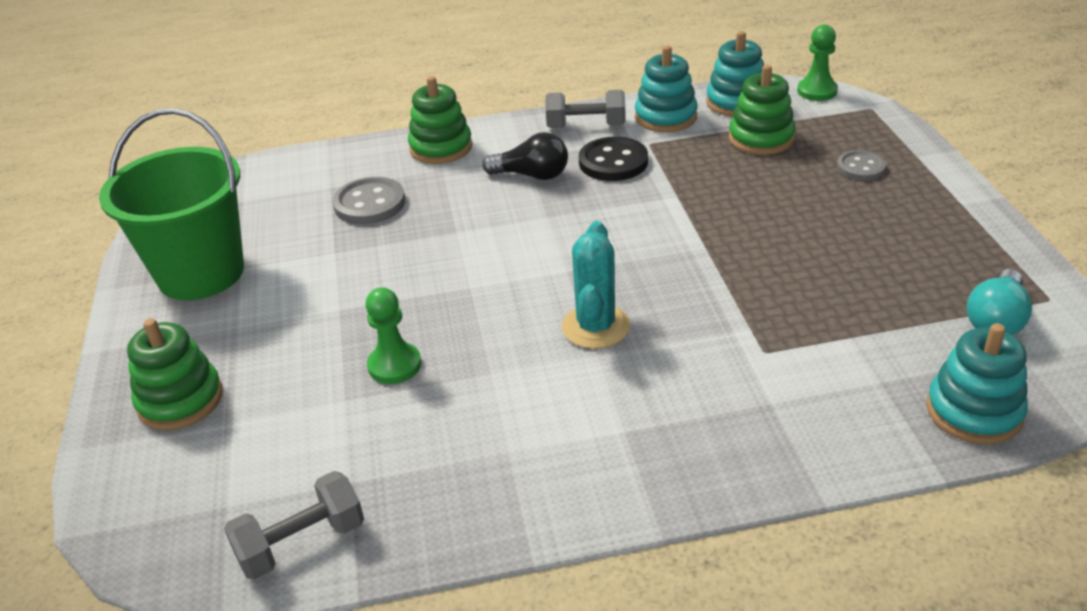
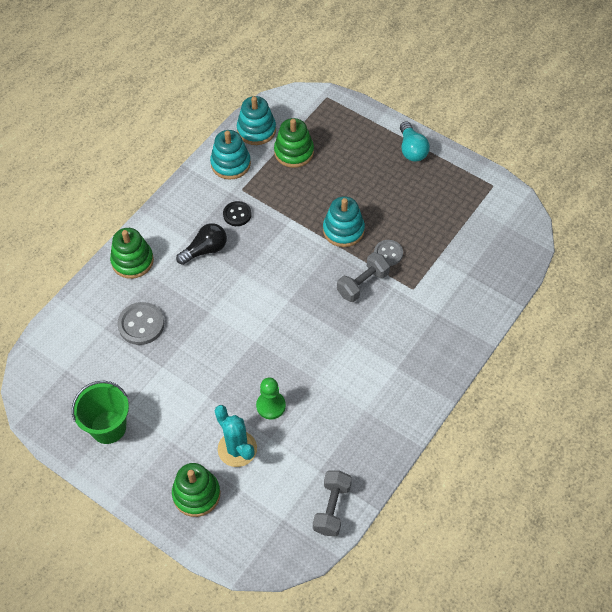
camera: 45 degrees left, 20 degrees up
green bucket [99,108,244,300] -> green bucket [72,381,129,444], size x0.67
grey dumbbell [545,90,626,128] -> grey dumbbell moved to [337,252,390,302]
turquoise cactus [562,221,630,349] -> turquoise cactus moved to [214,405,257,467]
black button [579,137,648,181] -> black button [223,201,252,226], size x0.65
green pawn [797,25,838,101] -> none
grey button [837,150,886,181] -> grey button moved to [374,240,403,266]
turquoise stacking toy [926,323,1028,444] -> turquoise stacking toy moved to [323,196,365,247]
turquoise light bulb [966,269,1032,335] -> turquoise light bulb moved to [400,121,430,162]

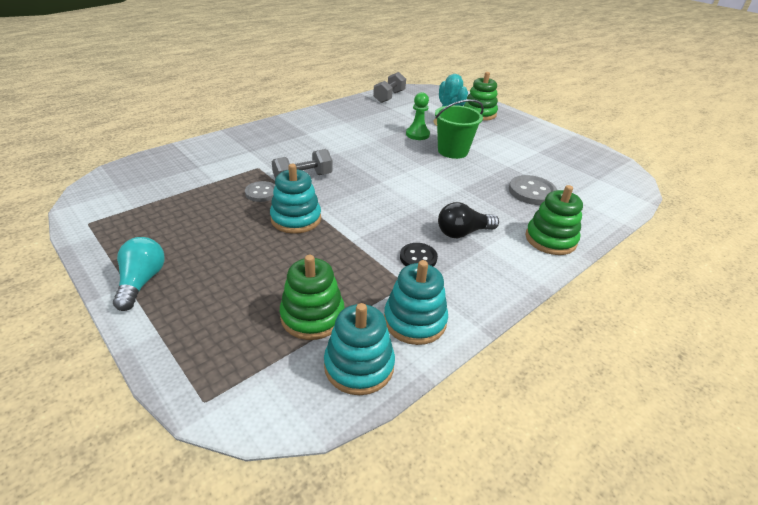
camera: 170 degrees left, 20 degrees down
green bucket [72,381,129,444] -> green bucket moved to [435,99,484,159]

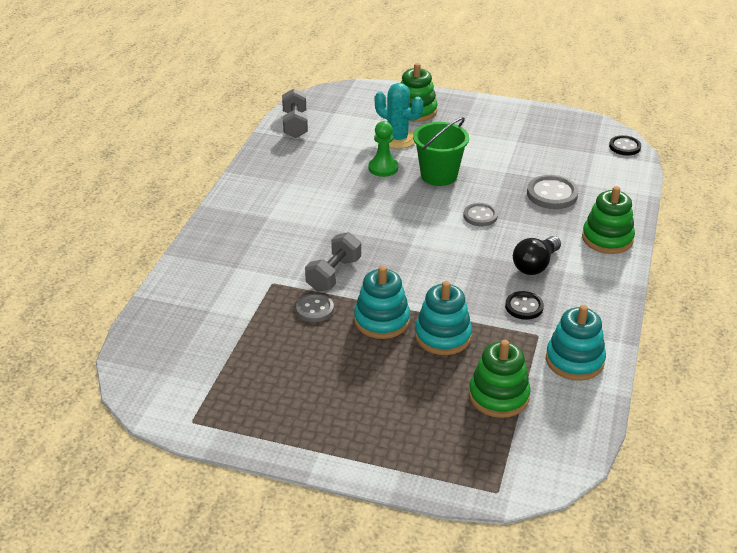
camera: 30 degrees left, 0 degrees up
turquoise light bulb [113,237,165,311] -> none
turquoise stacking toy [324,303,395,395] -> turquoise stacking toy moved to [415,281,472,355]
none -> grey button [463,203,498,226]
none -> black button [609,135,641,156]

